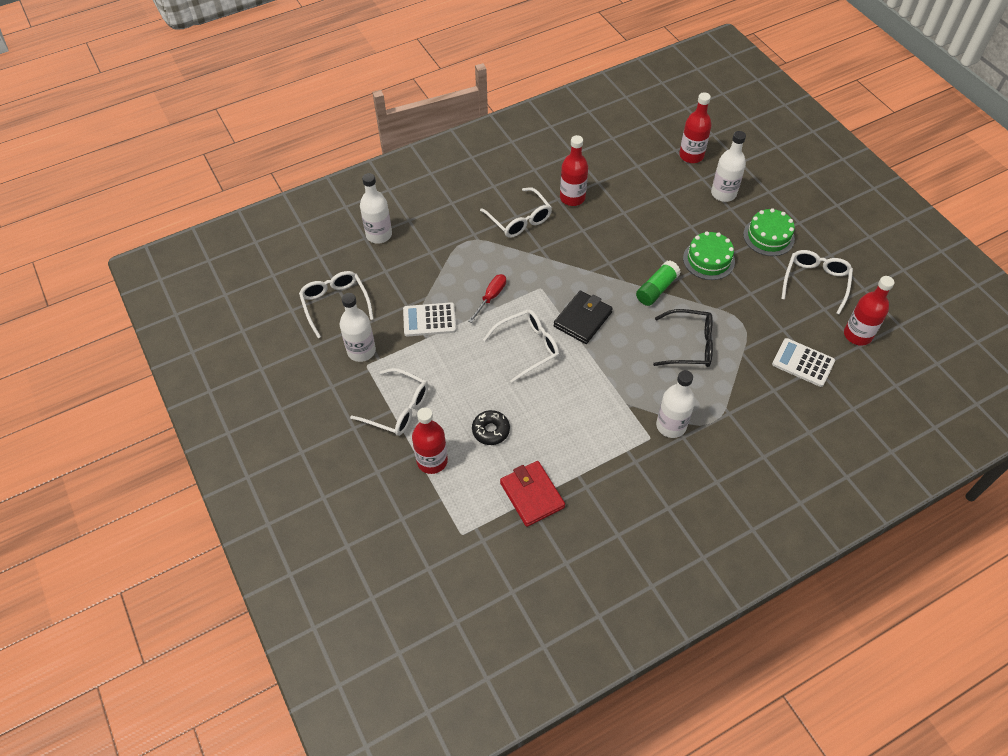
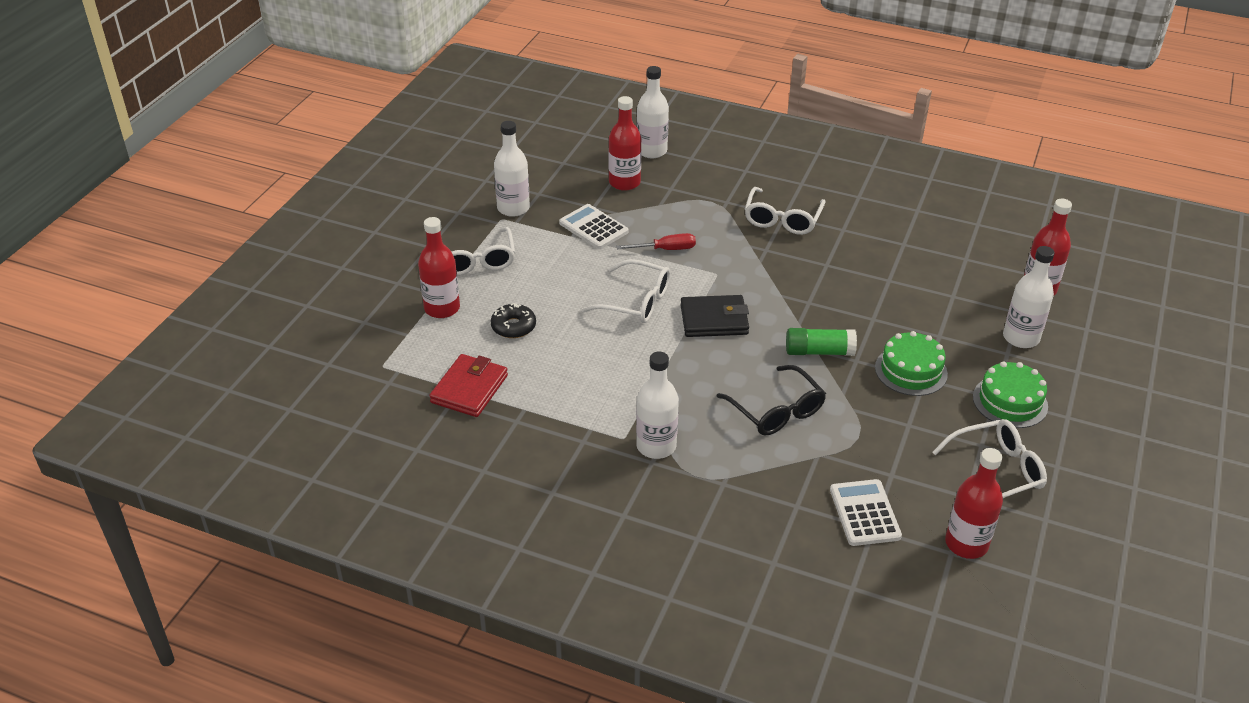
camera: 50 degrees right, 15 degrees down
white glasses [299,271,374,338] -> none
red bottle [560,135,588,206] -> red bottle moved to [608,96,642,191]

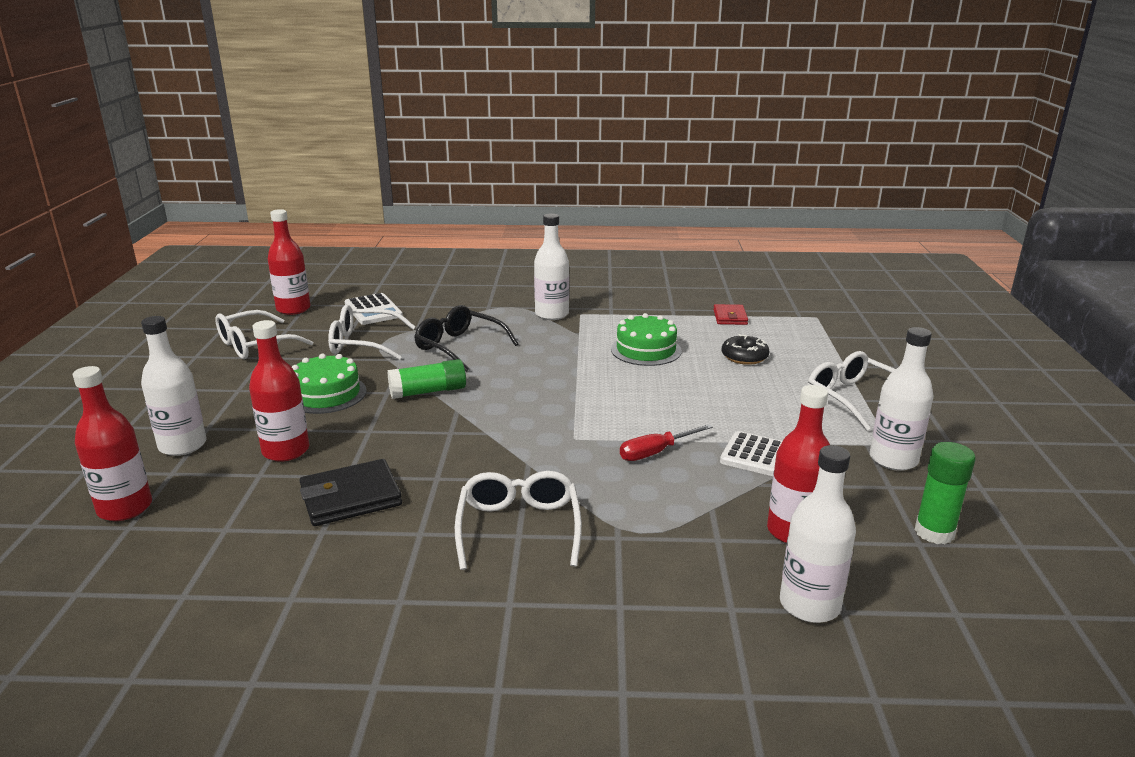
camera: 160 degrees right, 15 degrees down
red bottle [418,217,460,318] -> red bottle moved to [249,320,309,462]
red wallet [429,354,508,417] -> red wallet [713,304,748,325], size x0.63
white glasses [581,259,670,323] -> white glasses moved to [328,305,416,360]
black wallet [680,295,749,337] -> black wallet moved to [300,459,402,526]
green cake [973,361,1048,428] -> green cake moved to [611,313,682,366]
none -> green glue stick [915,442,976,544]

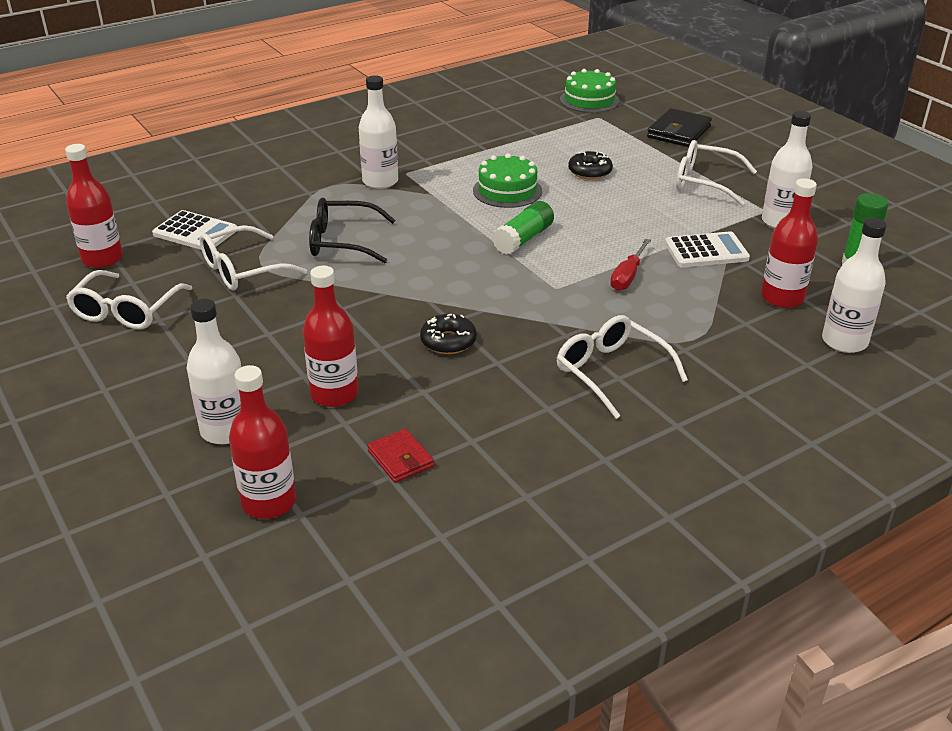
camera: 35 degrees left, 10 degrees up
green cake [292,354,367,414] -> green cake moved to [560,69,620,113]
black wallet [300,459,402,526] -> black wallet moved to [647,108,712,147]
green glue stick [387,359,466,399] -> green glue stick moved to [492,201,554,255]
red wallet [713,304,748,325] -> red wallet moved to [367,429,434,483]
none -> black donut [420,314,477,354]

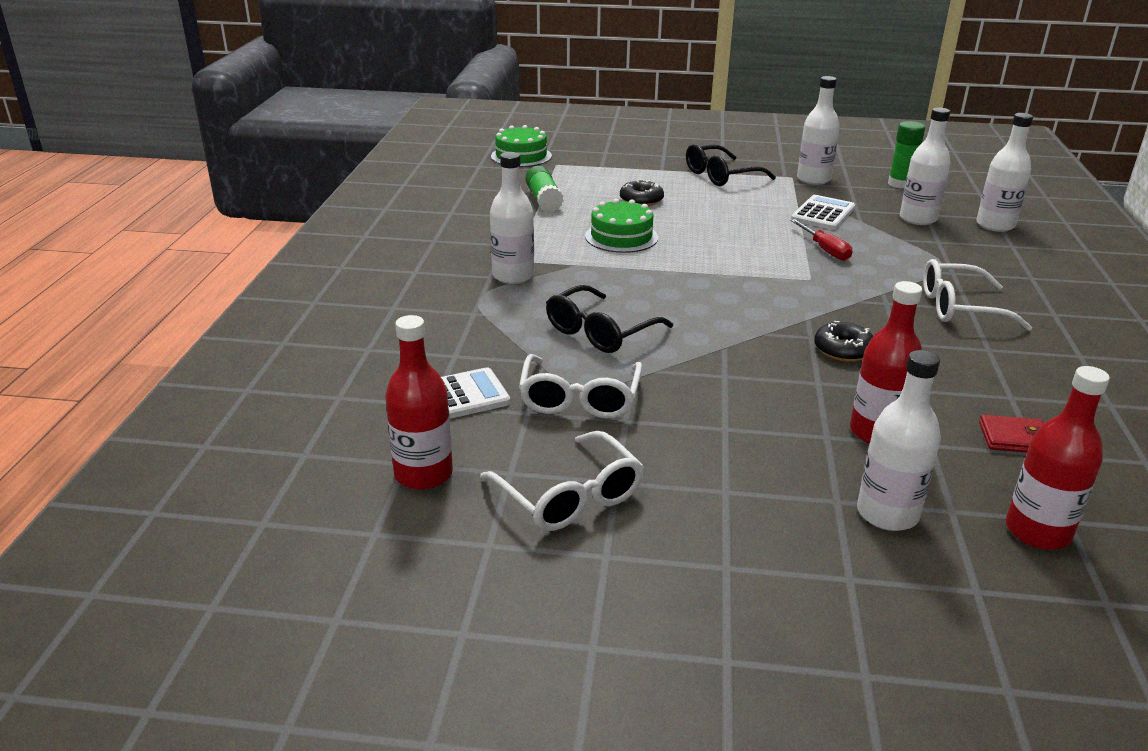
camera: 50 degrees left, 5 degrees down
green glue stick [492,201,554,255] -> green glue stick moved to [525,166,564,212]
black wallet [647,108,712,147] -> none
white glasses [676,140,757,206] -> black glasses [686,144,776,186]
red bottle [761,178,818,308] -> white bottle [900,107,950,225]

